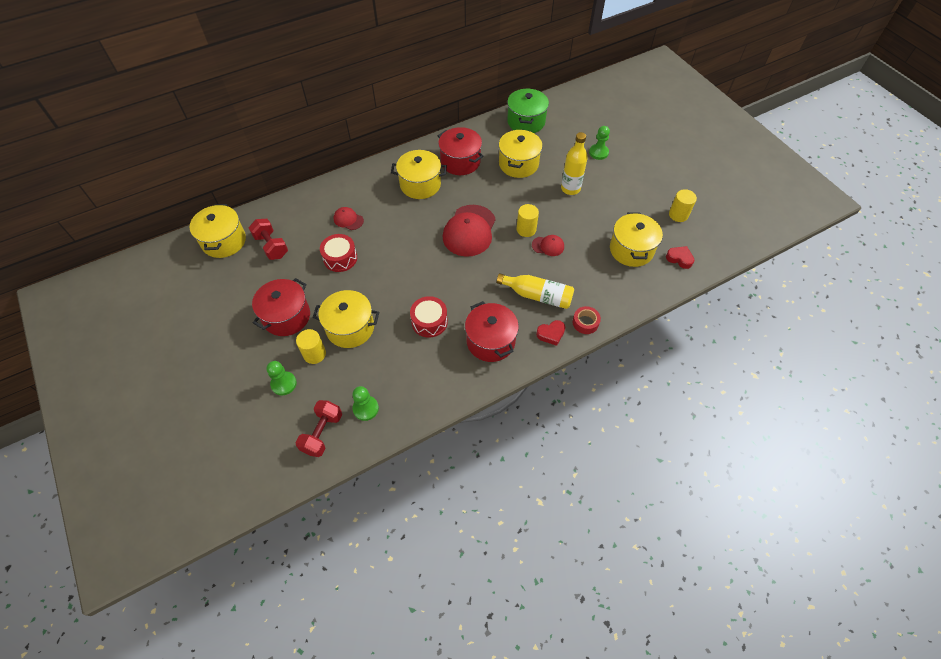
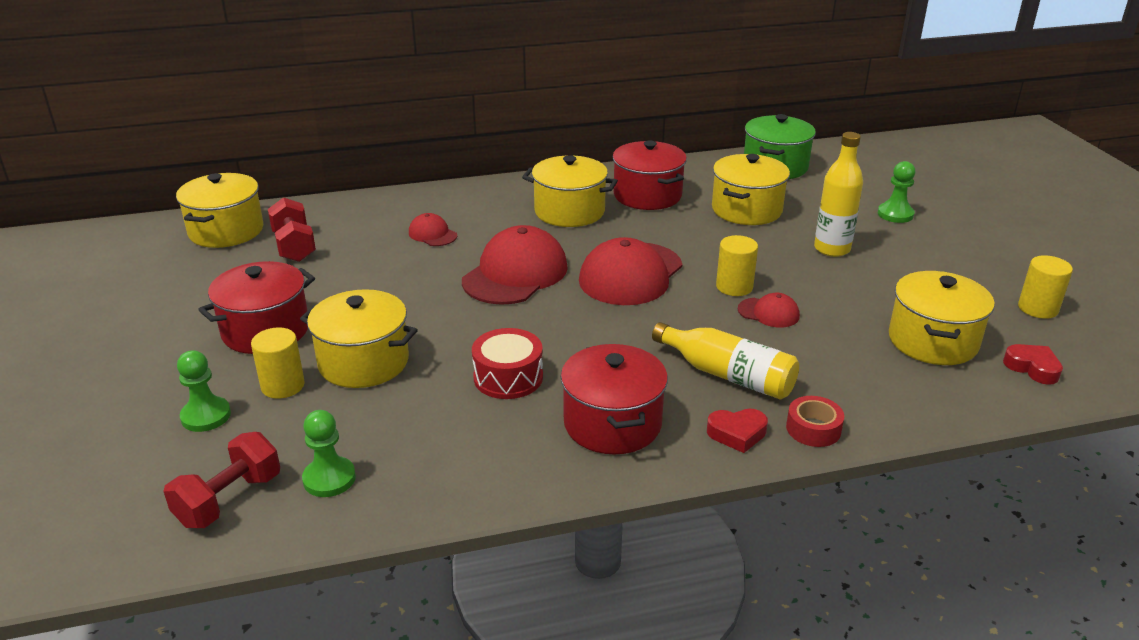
camera: 15 degrees right, 25 degrees down
red drum [320,234,357,272] -> none
none -> red cap [462,225,568,305]

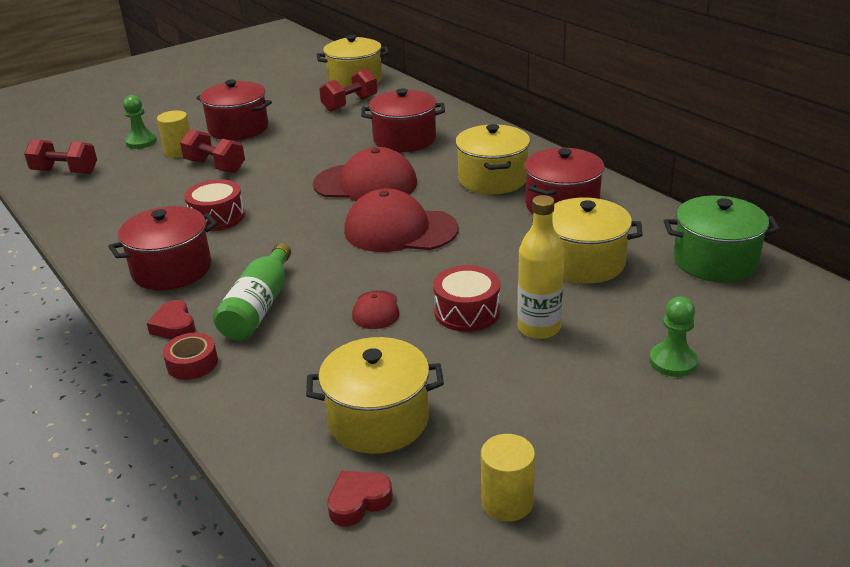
camera: 70 degrees right, 0 degrees up
yellow pot [300,289,418,388] -> red dumbbell [180,129,245,173]
green pawn [302,410,356,497] -> none
red cap [409,213,457,246] -> red pot [361,88,445,152]
yellow bottle [652,322,799,400] -> green bottle [213,243,291,341]
yellow cylinder [716,235,758,296] -> none
red heart [1003,344,1063,385] -> red heart turned 150 degrees counterclockwise [327,471,393,526]
none -> red drum [433,265,500,332]

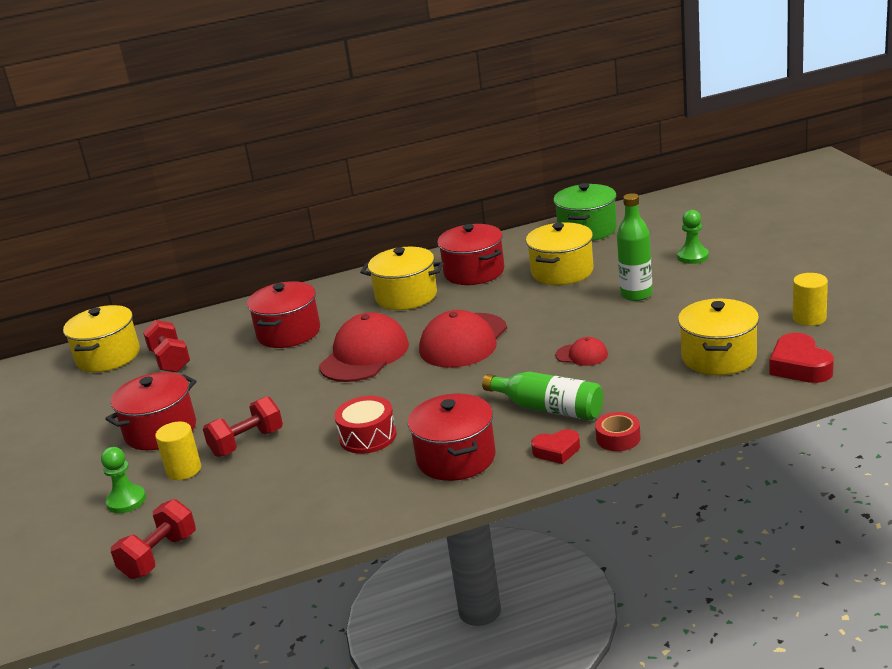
camera: 70 degrees left, 5 degrees down
red heart [327,471,393,526] -> red heart [769,333,834,383], size x1.54
red drum [433,265,500,332] -> none
yellow bottle [517,195,565,339] -> green bottle [617,193,653,301]

